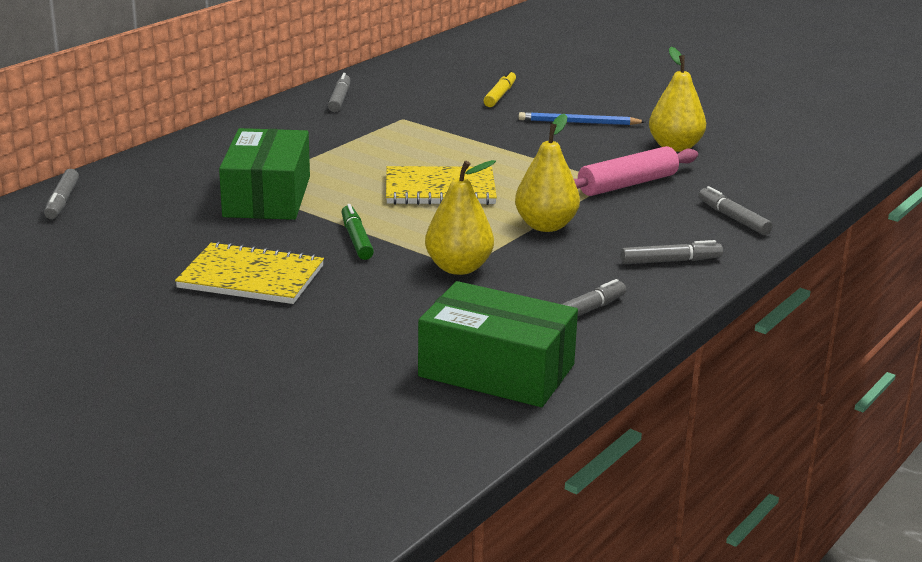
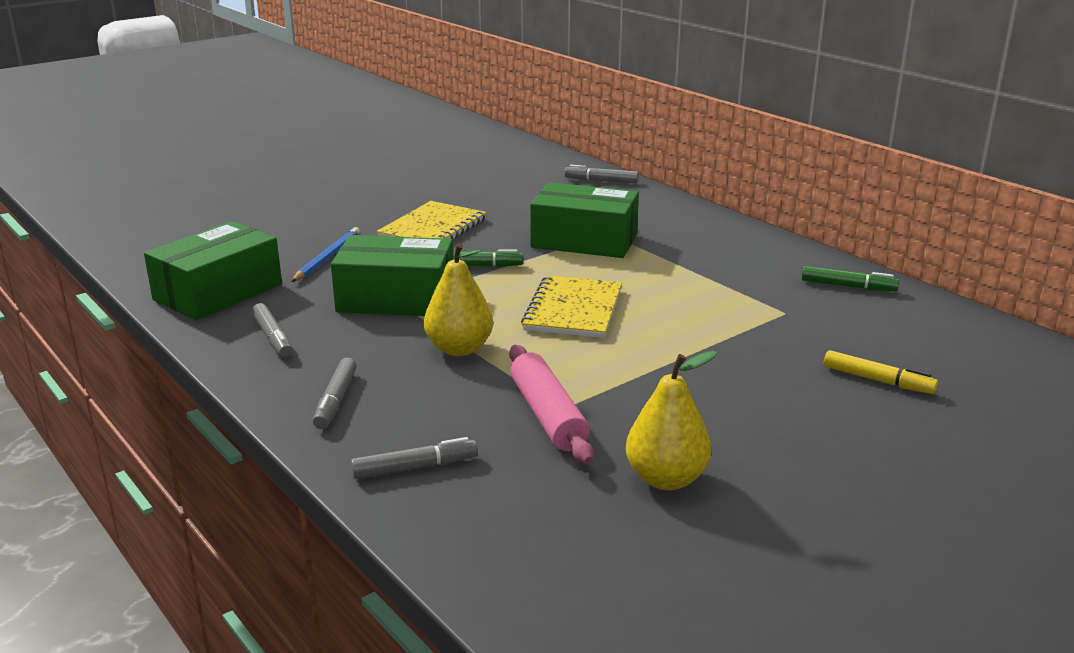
camera: 105 degrees right, 0 degrees up
grey marker [328,73,350,112] -> green marker [802,266,899,291]
yellow pear [425,160,496,275] -> green box [331,235,453,316]
blue pencil [519,112,646,125] -> blue pencil moved to [291,227,360,282]

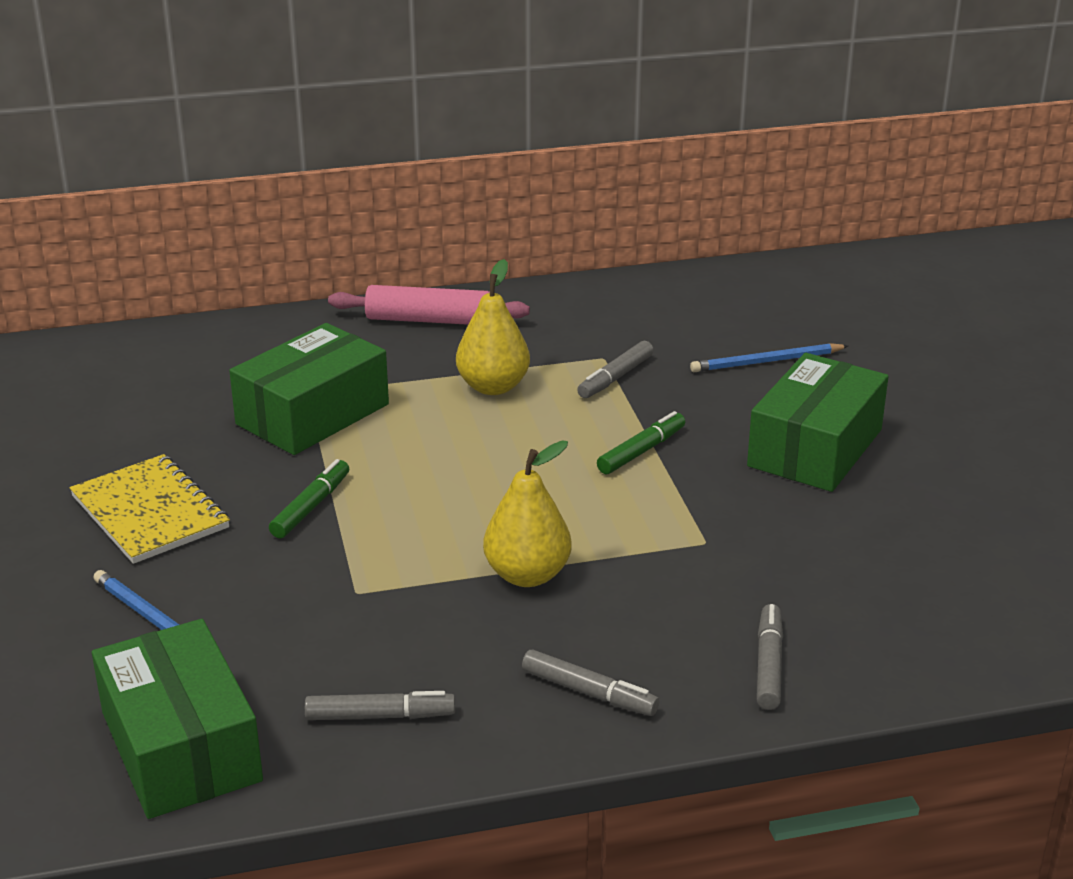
camera: 65 degrees left, 5 degrees up
green box [331,235,453,316] -> green box moved to [747,353,889,492]
pink rolling pin [509,345,594,465] -> pink rolling pin moved to [328,285,530,325]
yellow notebook [521,275,622,338] -> none
grey marker [564,165,639,183] -> grey marker moved to [577,341,654,398]
yellow pear [626,351,717,490] -> yellow pear moved to [456,259,530,395]
green marker [802,266,899,291] -> green marker moved to [597,411,685,474]
yellow marker [824,350,938,394] -> blue pencil [690,343,848,372]

